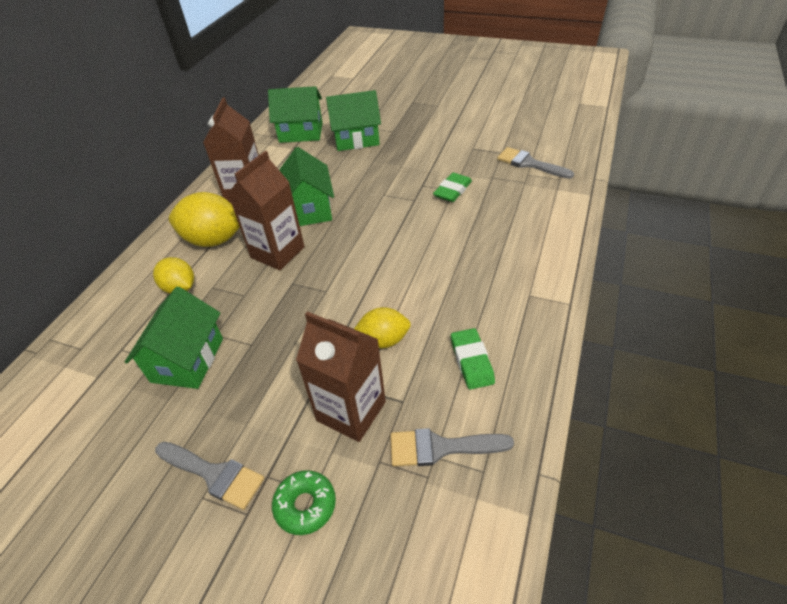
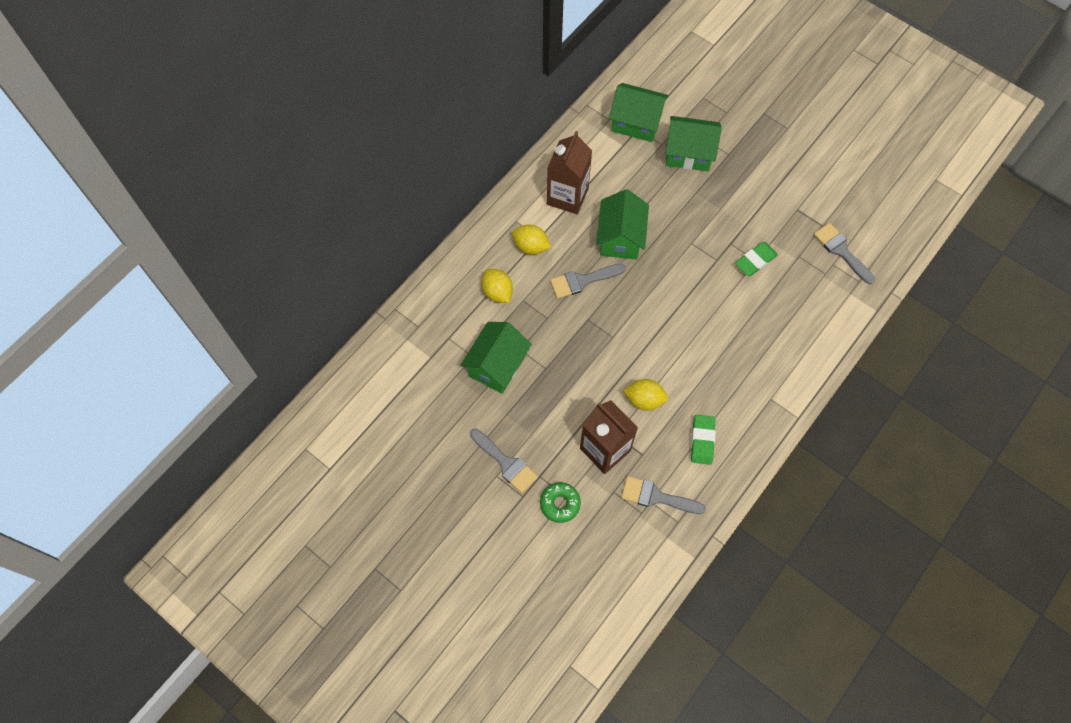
camera: 15 degrees right, 20 degrees up
yellow lemon [169,192,240,247] -> yellow lemon [512,225,551,255], size x0.62
brown carton [228,151,305,270] -> grey brush [550,264,626,299]

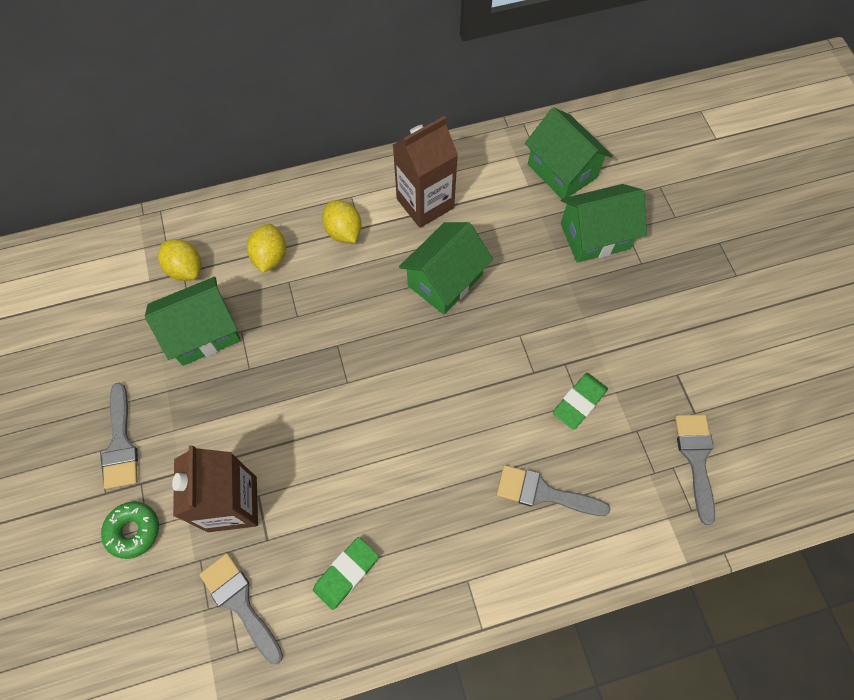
camera: 35 degrees right, 0 degrees up
grey brush [550,264,626,299] -> grey brush moved to [496,465,611,516]
yellow lemon [623,379,668,411] -> yellow lemon moved to [158,239,201,281]
green house [665,116,722,171] -> green house turned 60 degrees counterclockwise [561,184,647,263]
green eraser [735,242,778,276] -> green eraser turned 45 degrees counterclockwise [553,373,608,430]

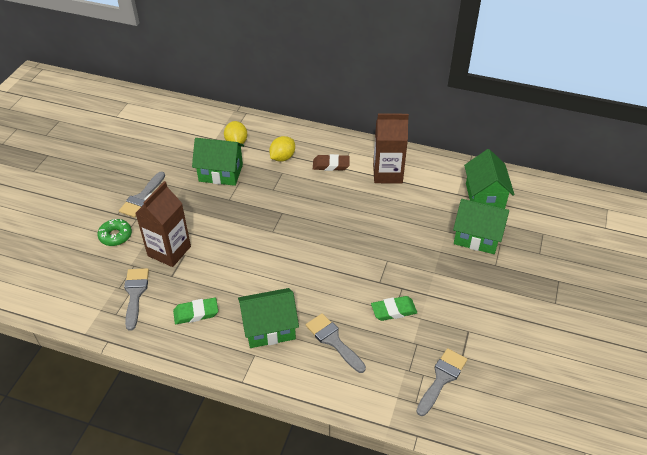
camera: 35 degrees right, 20 degrees down
yellow lemon [322,200,362,243] -> brown eraser [313,154,350,171]
green house [399,222,493,314] -> green house moved to [238,288,299,348]

